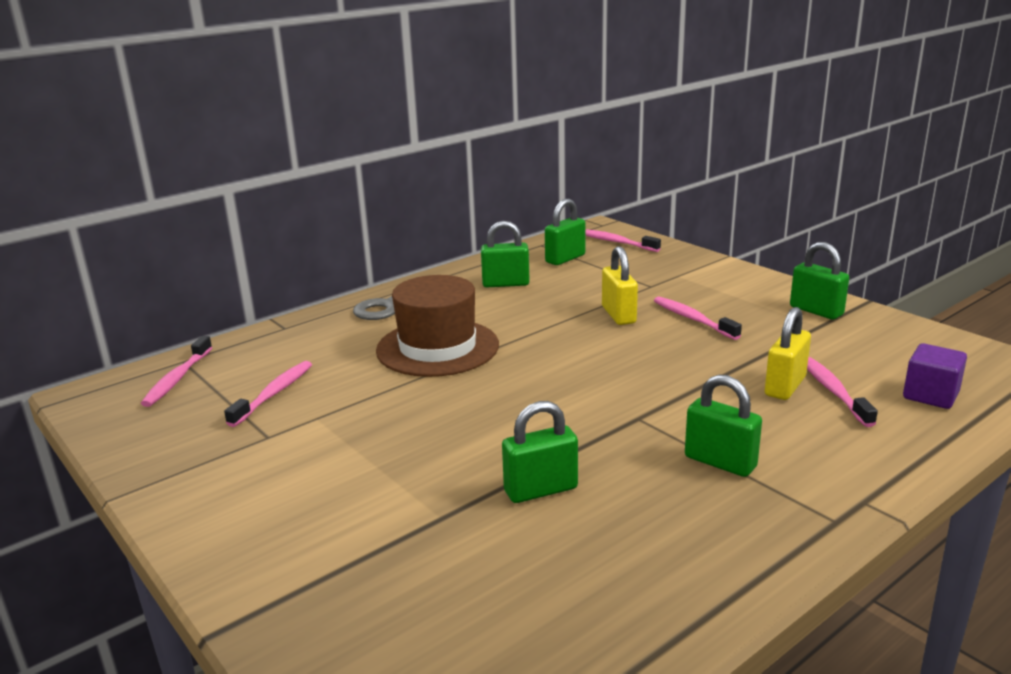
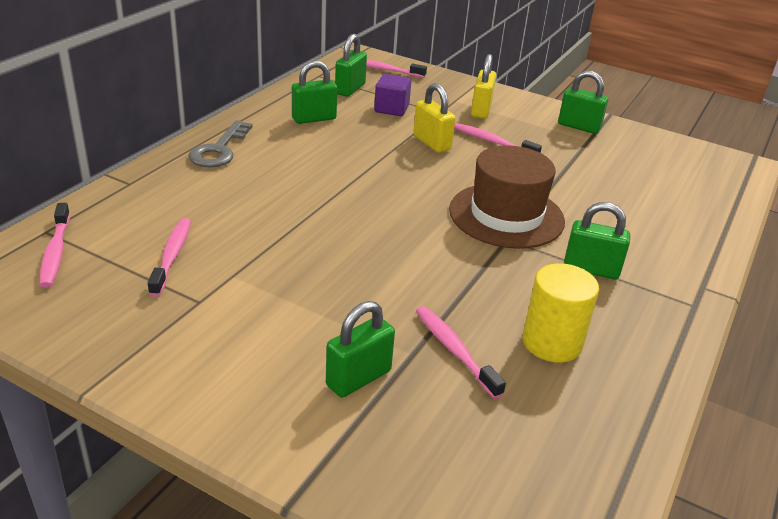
camera: 25 degrees left, 10 degrees up
brown hat [376,275,499,377] -> brown hat moved to [449,145,565,249]
green padlock [502,401,578,503] -> green padlock moved to [326,301,395,398]
yellow padlock [765,307,811,400] -> yellow padlock moved to [471,54,496,119]
pink toothbrush [807,357,878,427] -> pink toothbrush moved to [416,306,506,399]
purple cube [903,343,967,409] -> purple cube moved to [374,74,411,116]
none -> yellow cylinder [523,263,599,363]

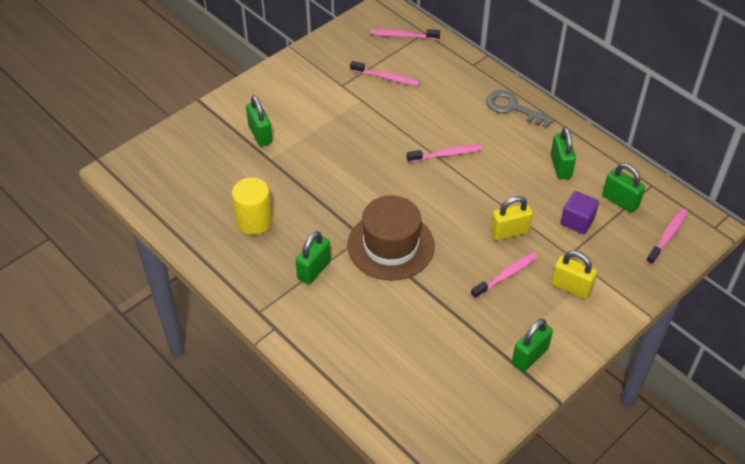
camera: 110 degrees right, 15 degrees up
pink toothbrush [416,306,506,399] -> pink toothbrush moved to [407,144,483,163]

